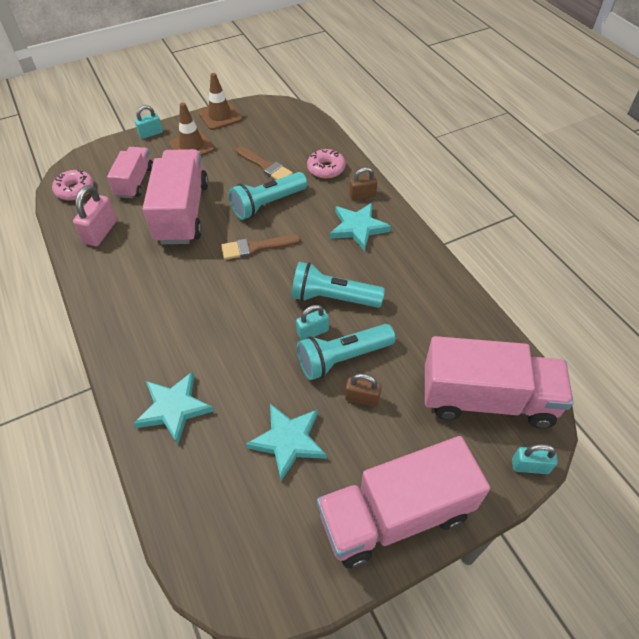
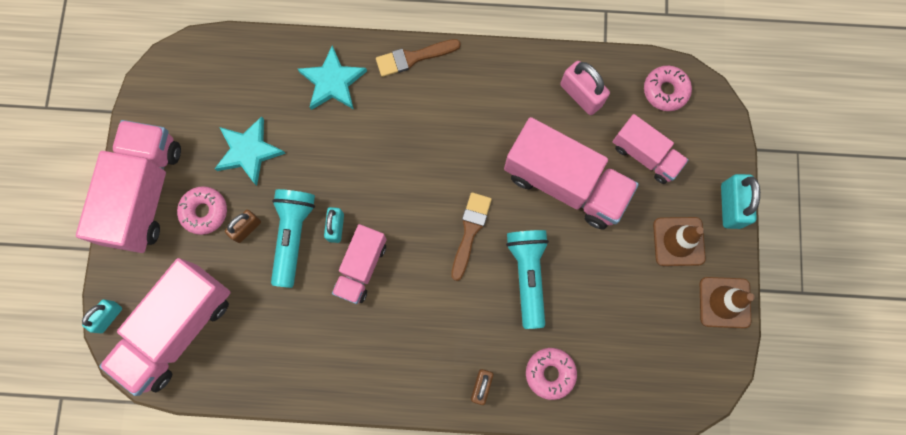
camera: 120 degrees right, 25 degrees up
turquoise padlock [135,105,163,139] -> turquoise padlock [721,174,760,229], size x1.53
brown brush [236,147,293,180] -> brown brush moved to [376,39,461,77]
turquoise flashlight [291,262,385,308] -> pink truck [332,224,387,304]
turquoise star [330,203,391,251] -> none
none -> pink donut [177,186,227,235]

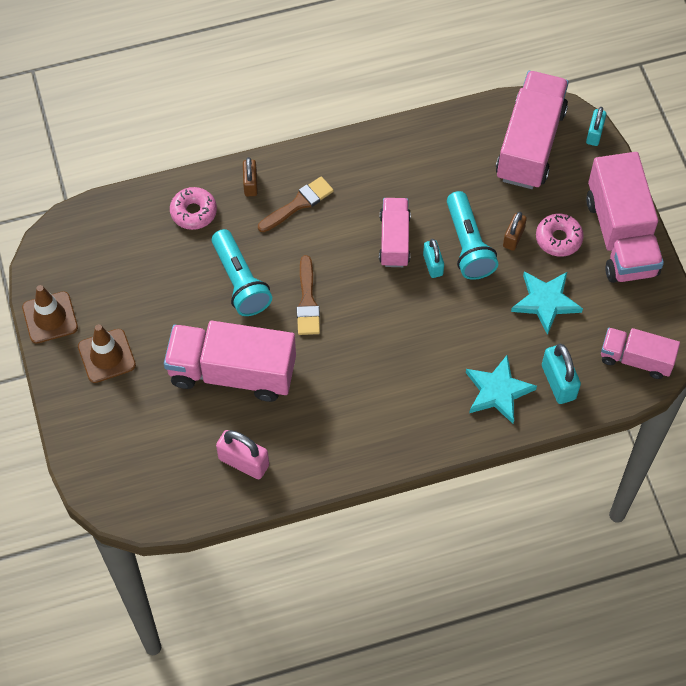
camera: 160 degrees right, 15 degrees down
brown brush [376,39,461,77] -> brown brush moved to [258,176,334,232]
pink truck [613,114,688,184] -> pink truck moved to [601,328,680,379]
pink donut [644,66,692,111] -> none
turquoise padlock [721,174,760,229] -> turquoise padlock moved to [542,344,581,404]

